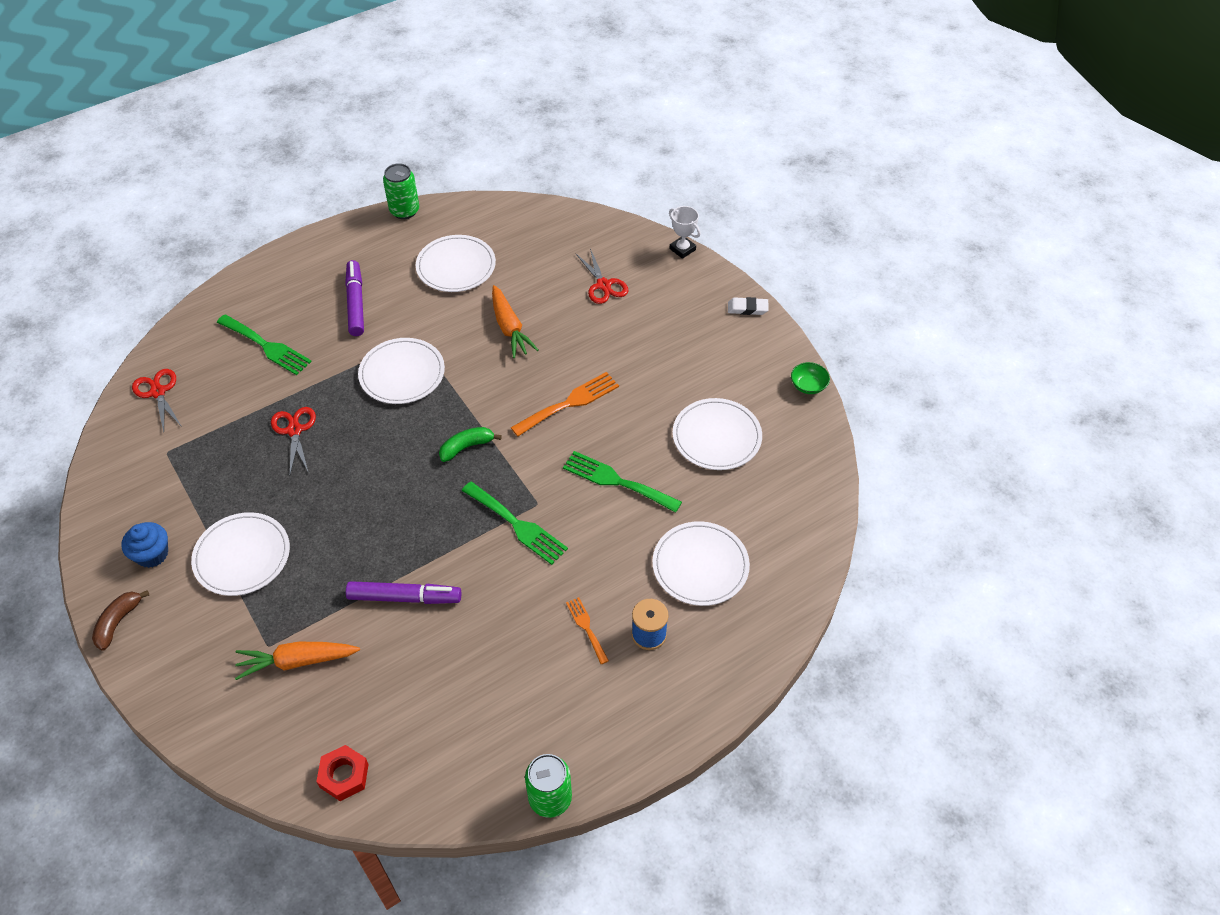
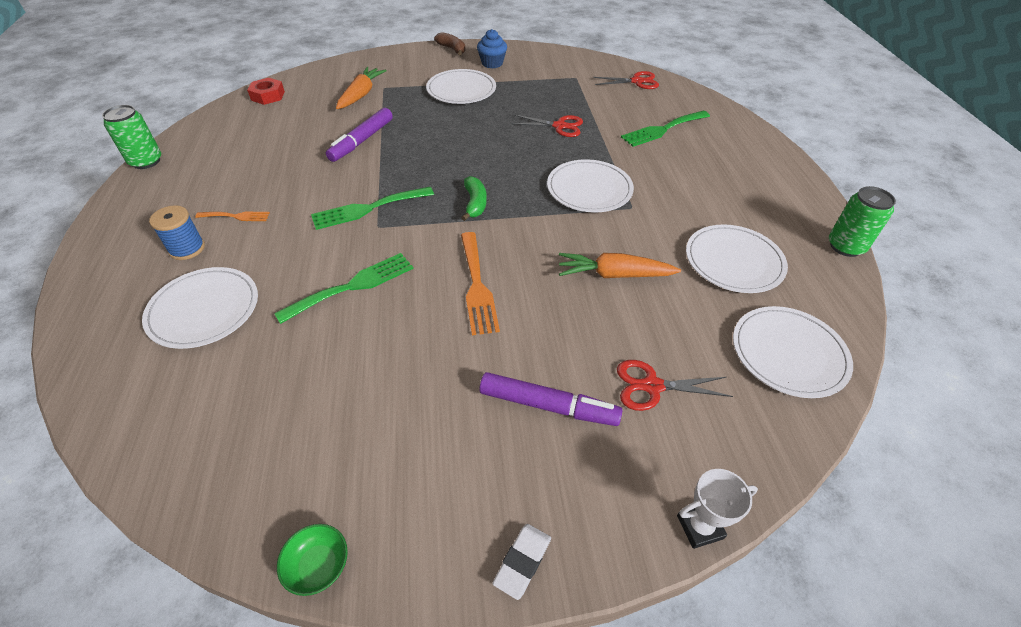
camera: 115 degrees right, 5 degrees down
purple marker [345,260,364,336] -> purple marker moved to [479,372,623,426]
white plate [673,398,762,470] -> white plate moved to [733,306,853,398]

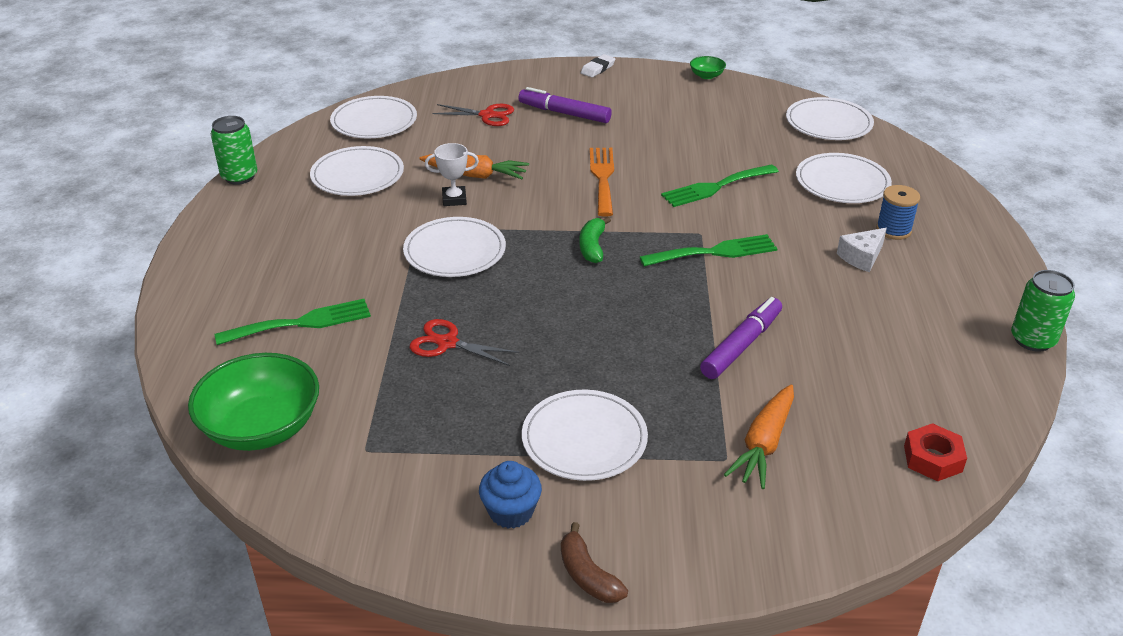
camera: 170 degrees left, 10 degrees down
orange fork [195,211,270,221] -> white cheese [837,228,887,272]
red scissors [593,71,659,89] -> green bowl [188,353,319,451]
white trophy [677,469,758,549] -> white trophy moved to [425,143,479,206]
none -> white plate [786,97,874,140]

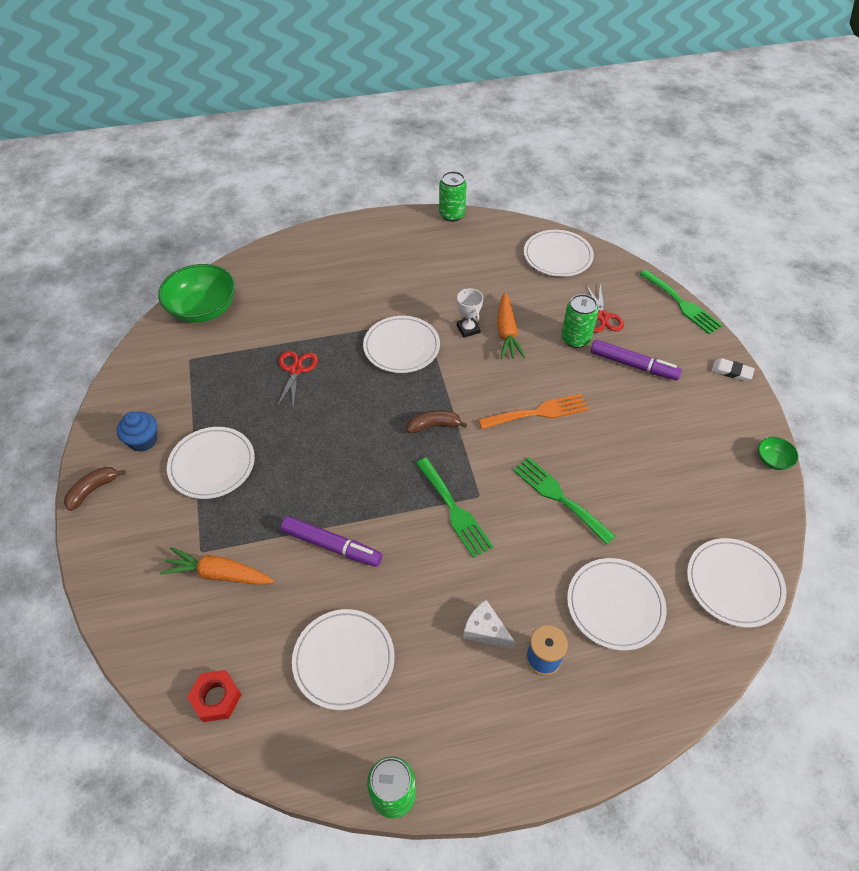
camera: 75 degrees right, 15 degrees up
green fork [215,299,371,345] -> green fork moved to [639,270,723,334]
white plate [310,146,404,196] -> white plate moved to [292,609,395,710]
purple marker [518,87,612,123] -> purple marker turned 105 degrees clockwise [591,339,682,380]
green banana [580,217,611,263] -> brown banana [407,410,467,433]
none -> green can [561,294,598,348]

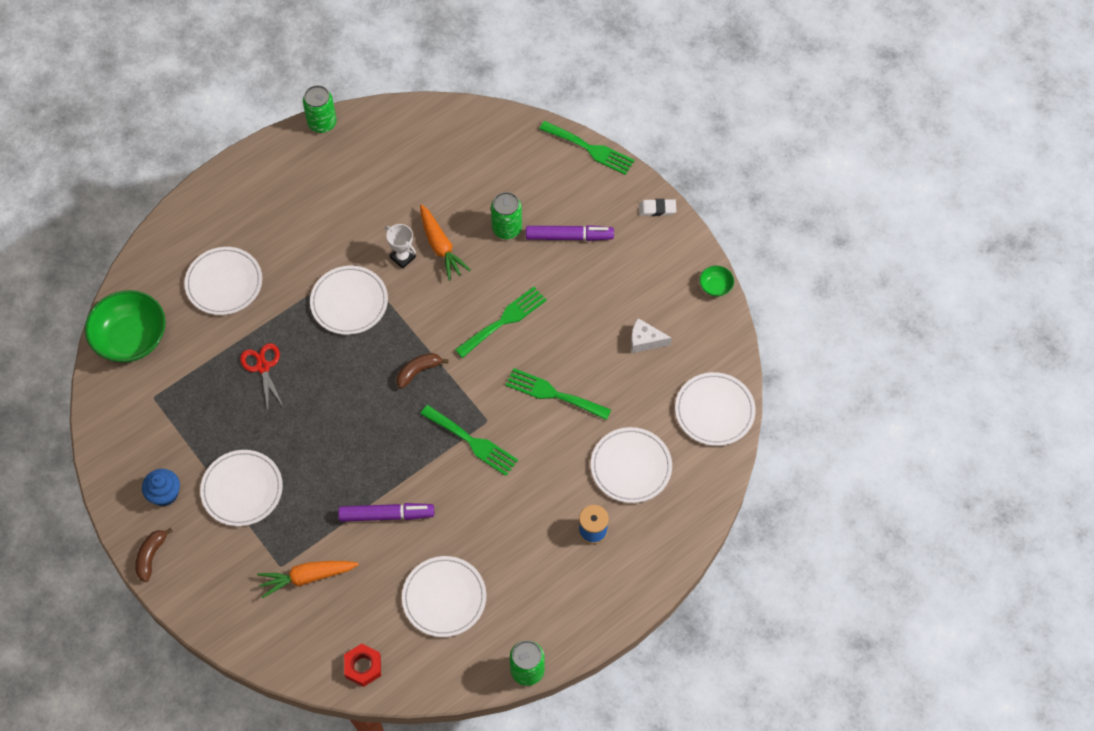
camera: 25 degrees left, 10 degrees up
white cheese [463,600,515,649] -> white cheese moved to [631,318,672,353]
orange fork [478,394,589,429] -> green fork [455,287,547,358]
white plate [524,230,594,277] -> white plate moved to [184,247,262,315]
red scissors [586,283,624,333] -> none

